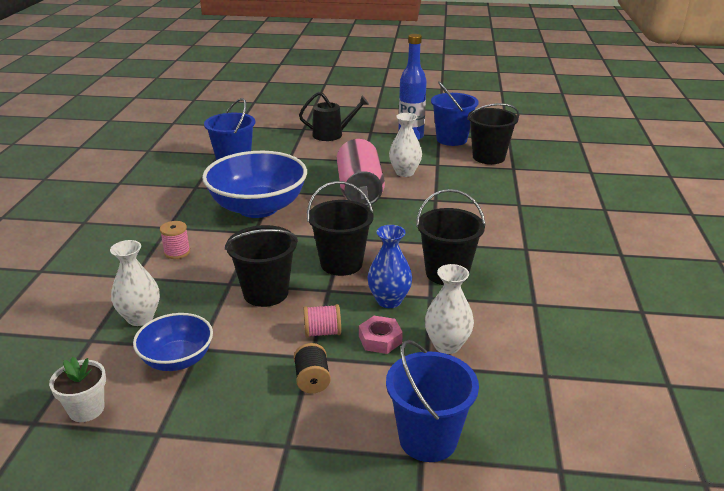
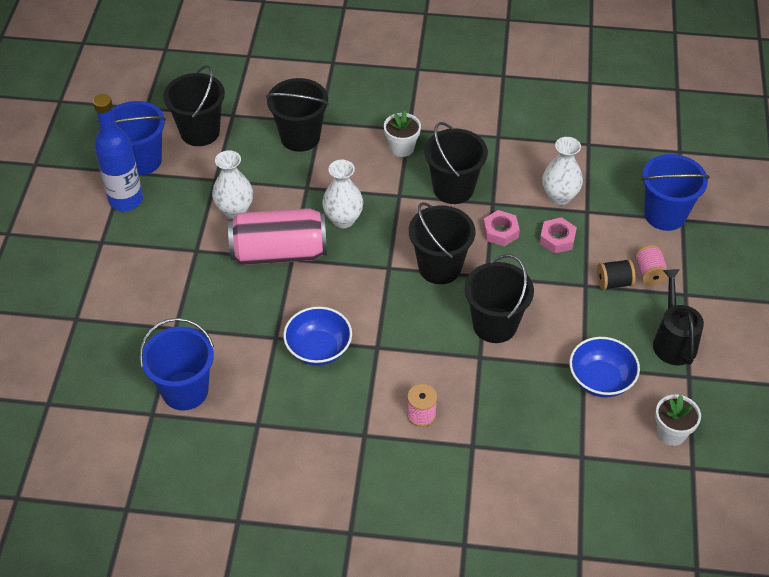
camera: 90 degrees left, 20 degrees up
white vase [110,240,160,326] -> white vase moved to [322,160,363,228]
blue bowl [202,151,307,218] -> blue bowl [283,306,352,366], size x0.55
black watering can [299,92,369,141] -> black watering can moved to [653,269,704,365]
pink spool [304,304,341,338] -> pink spool moved to [635,245,669,286]
blue vase [367,225,412,308] -> pink nut [483,210,520,246]
none -> black bucket [266,78,329,152]
none -> white flower pot [384,110,421,157]

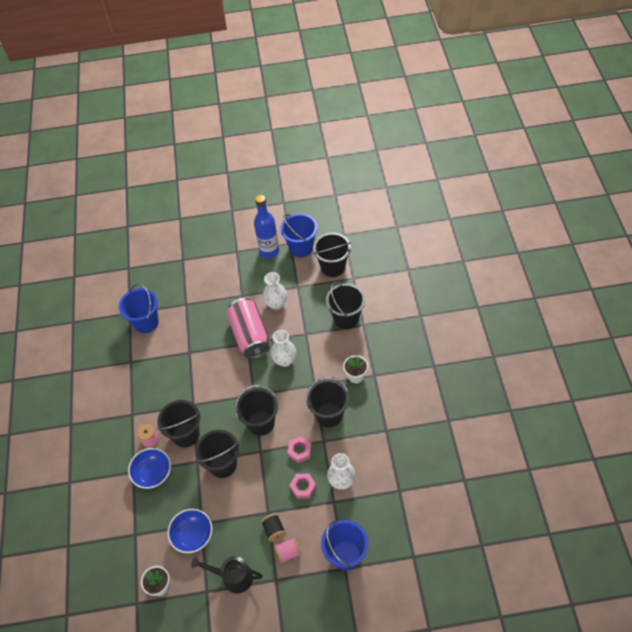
camera: 80 degrees right, 5 degrees up
blue bowl [283,306,352,366] -> blue bowl moved to [128,448,171,489]
black watering can [653,269,704,365] -> black watering can turned 150 degrees counterclockwise [191,556,263,593]
none -> black bucket [157,400,200,448]

